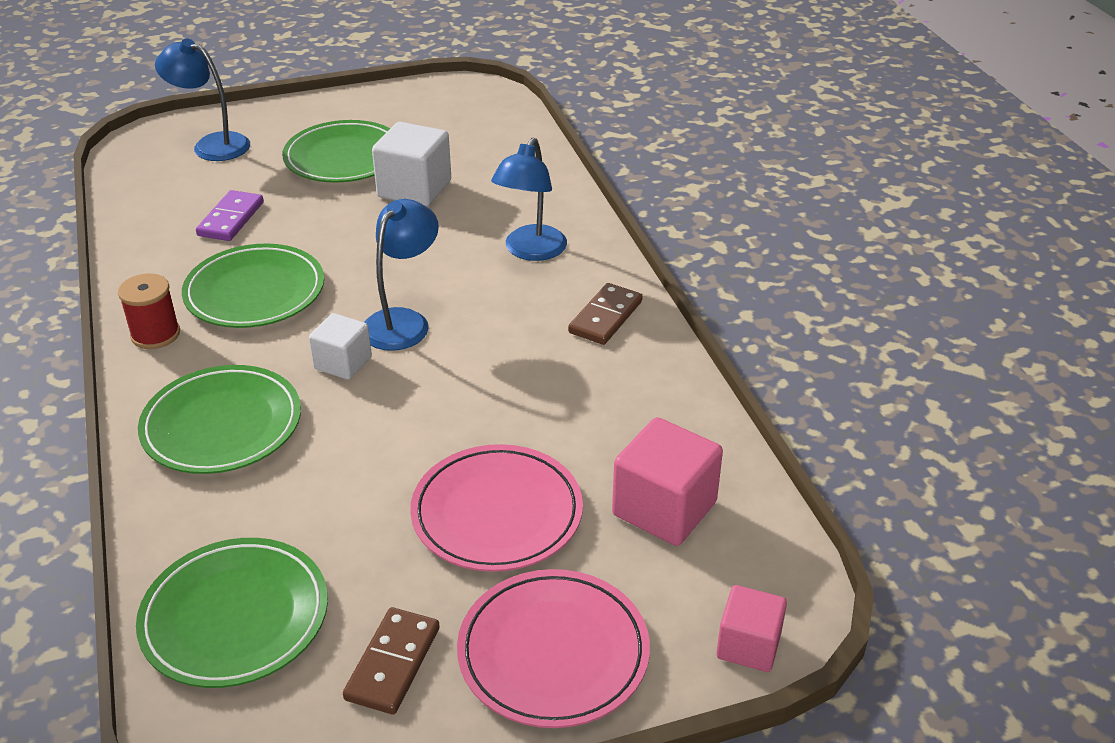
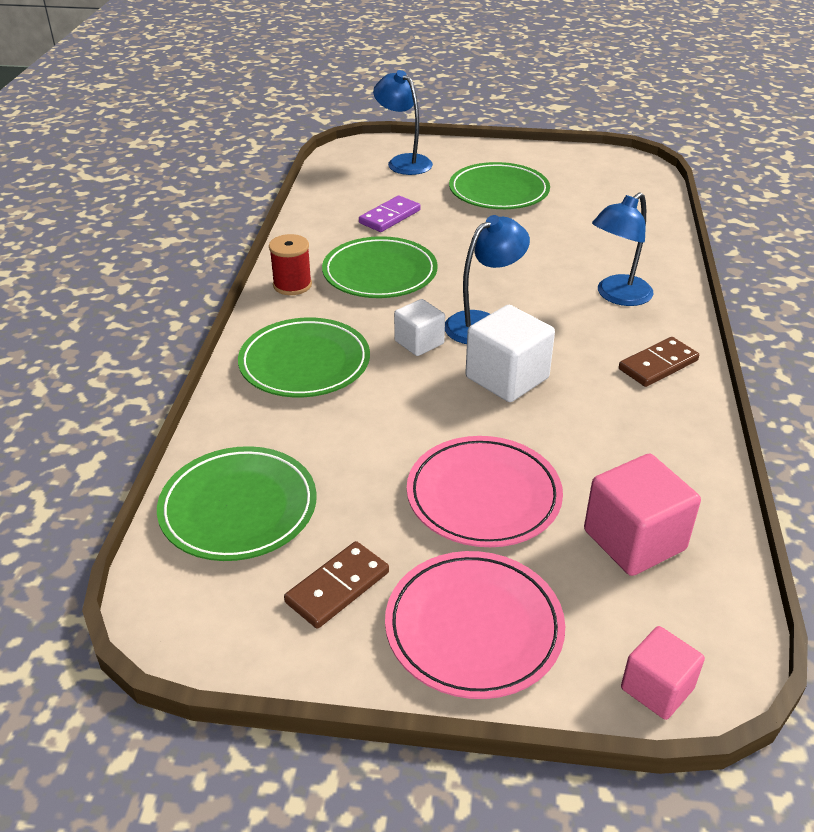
camera: 25 degrees right, 0 degrees up
white cube [372,122,451,207] -> white cube moved to [465,305,555,402]

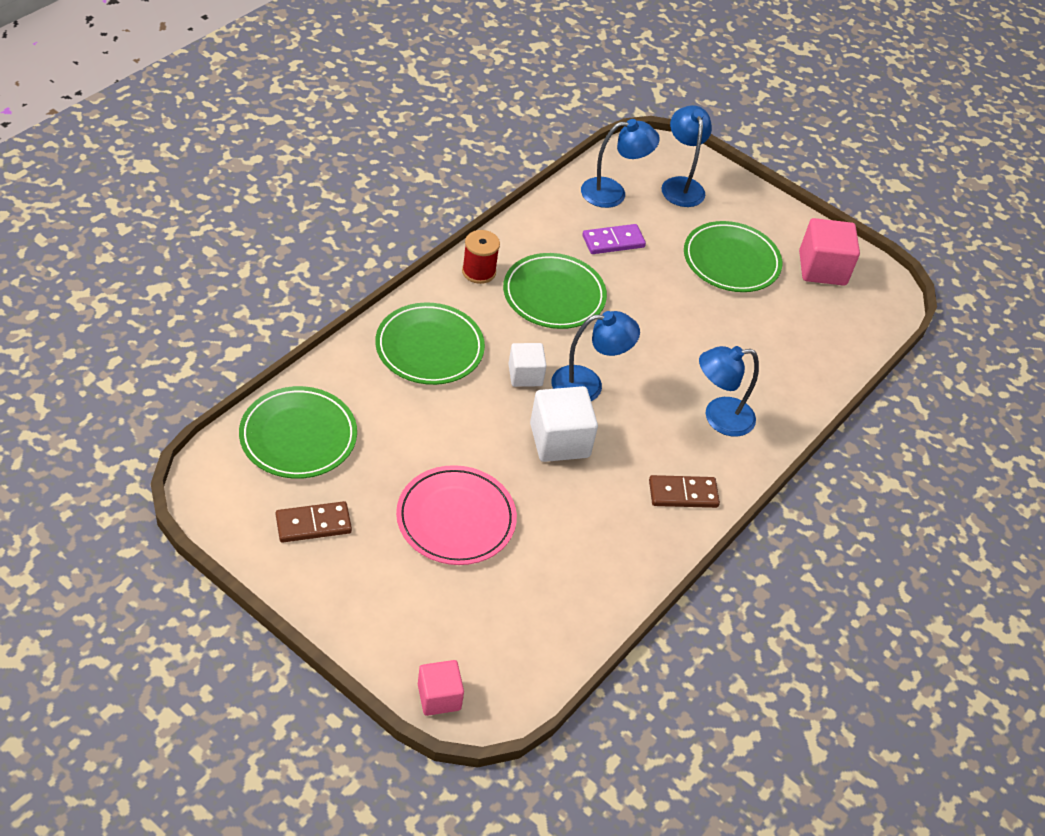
camera: 25 degrees right, 10 degrees up
pink plate [385,551,565,699] -> none
pink cube [584,454,701,576] -> pink cube moved to [799,218,860,286]
none -> blue lamp [581,119,660,208]

